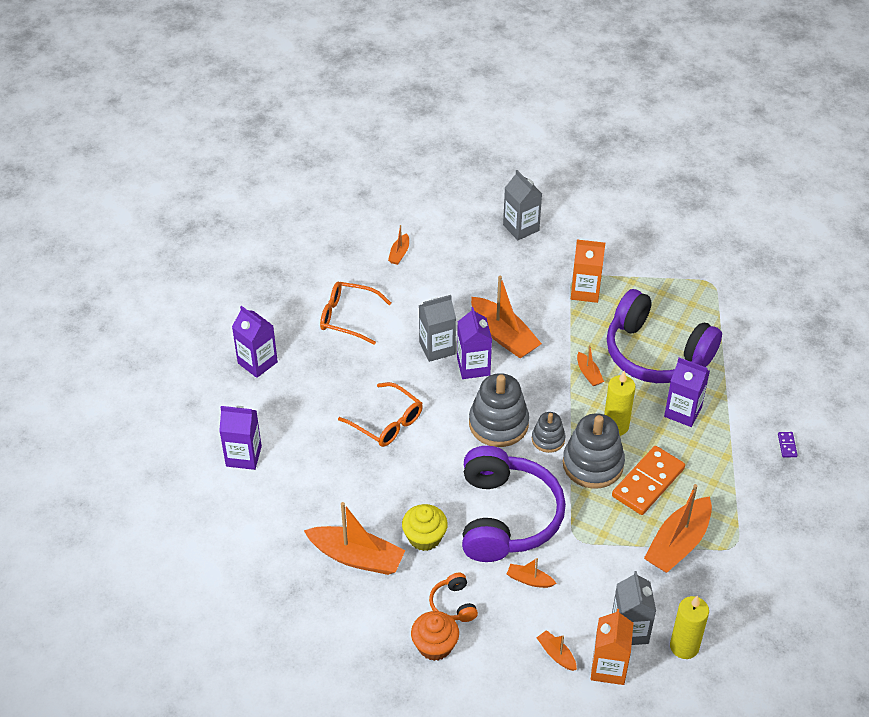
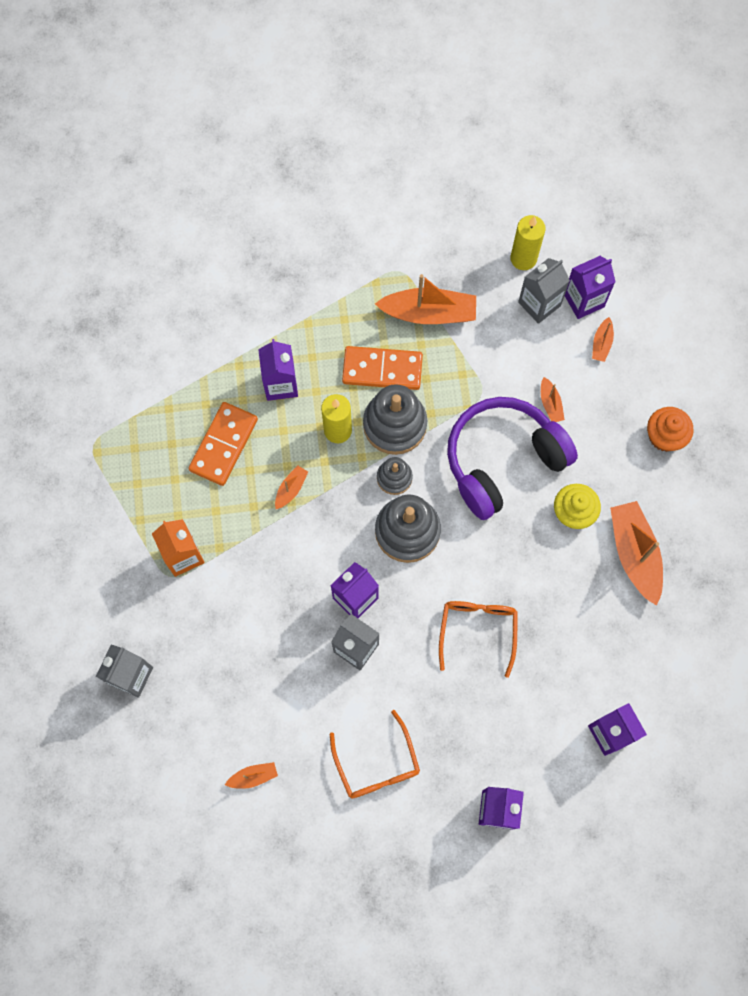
camera: 125 degrees left, 25 degrees up
orange headphones [429,573,478,622] -> none
orange boat [471,276,542,359] -> none
orange carton [591,609,633,685] -> purple carton [565,256,615,319]
purple headphones [607,289,722,383] -> orange domino [188,402,258,486]
purple domino [778,432,798,457] -> none

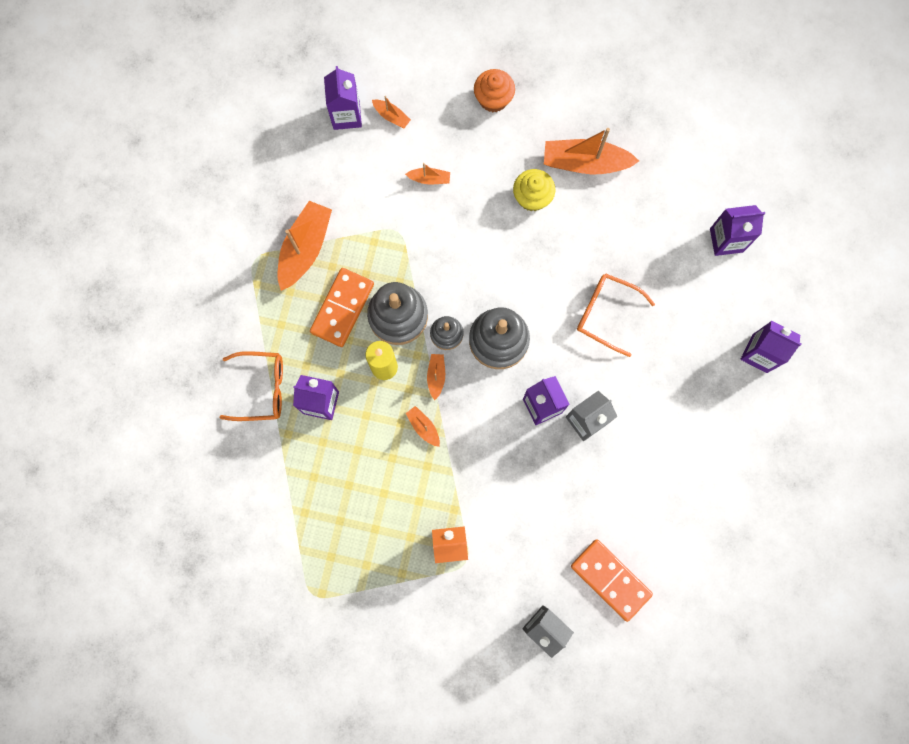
camera: 70 degrees left, 5 degrees up
orange domino [188,402,258,486] -> orange domino moved to [571,539,653,622]
orange boat [225,762,278,789] -> orange boat moved to [427,354,445,400]
orange glasses [330,710,420,798] -> orange glasses moved to [220,351,283,421]
purple headphones [447,397,578,520] -> none
yellow candle [510,215,546,270] -> none
grey carton [518,258,570,324] -> none

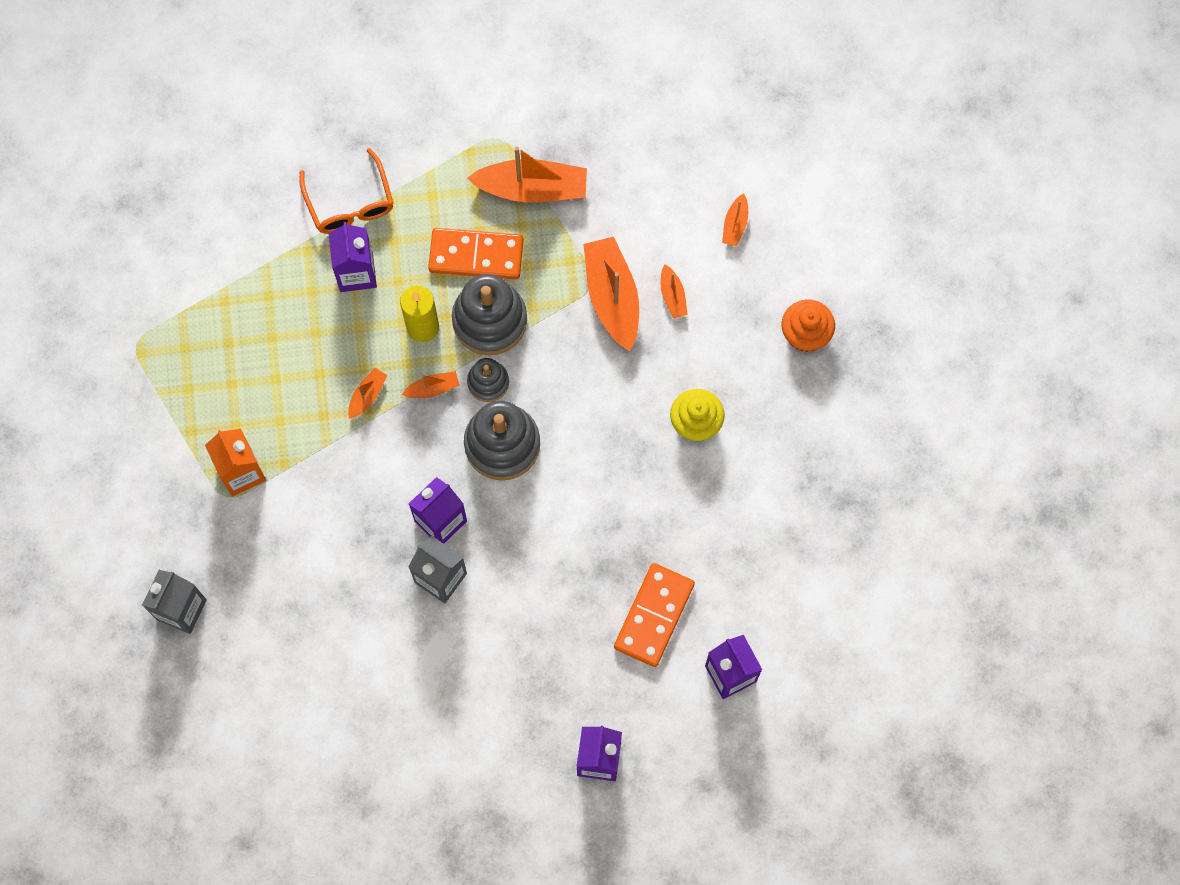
camera: 70 degrees right, 5 degrees down
purple carton [324,66,362,130] -> none
orange boat [544,128,639,174] -> orange boat moved to [583,237,639,351]
orange domino [571,539,653,622] -> orange domino moved to [614,563,695,667]
orange glasses [577,274,655,357] -> none

